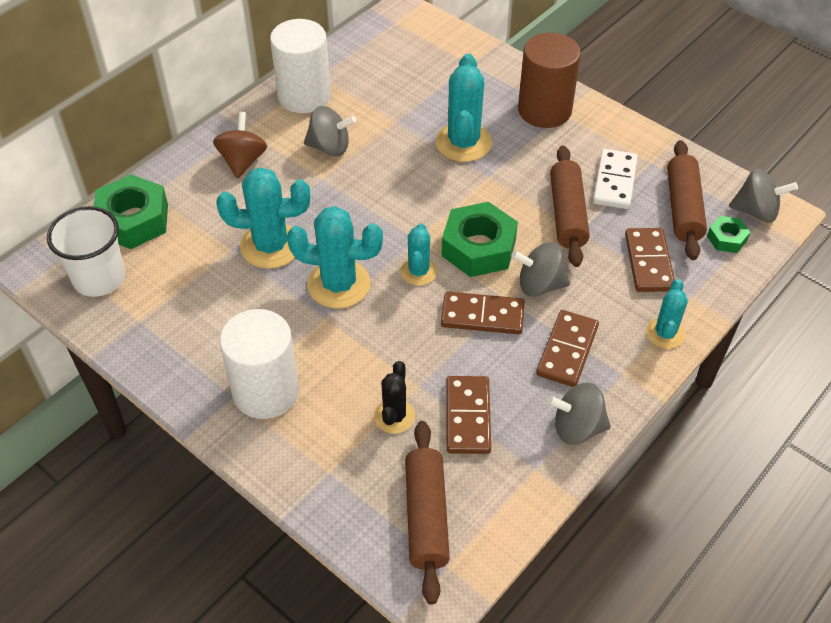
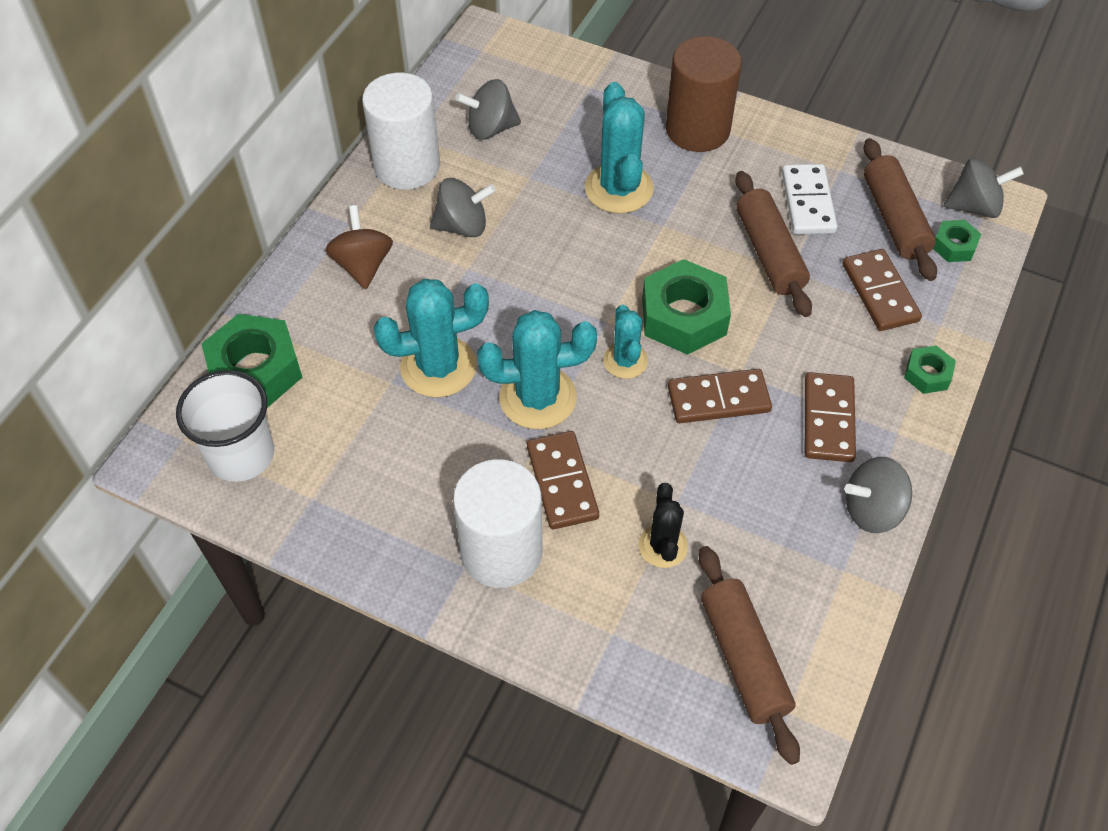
camera: 15 degrees left, 5 degrees up
brown domino [446,376,491,454] -> brown domino moved to [527,431,599,529]
grey spinning top [511,242,570,296] -> grey spinning top moved to [455,79,521,140]
turquoise cactus [646,279,688,349] -> green nut [904,345,956,394]

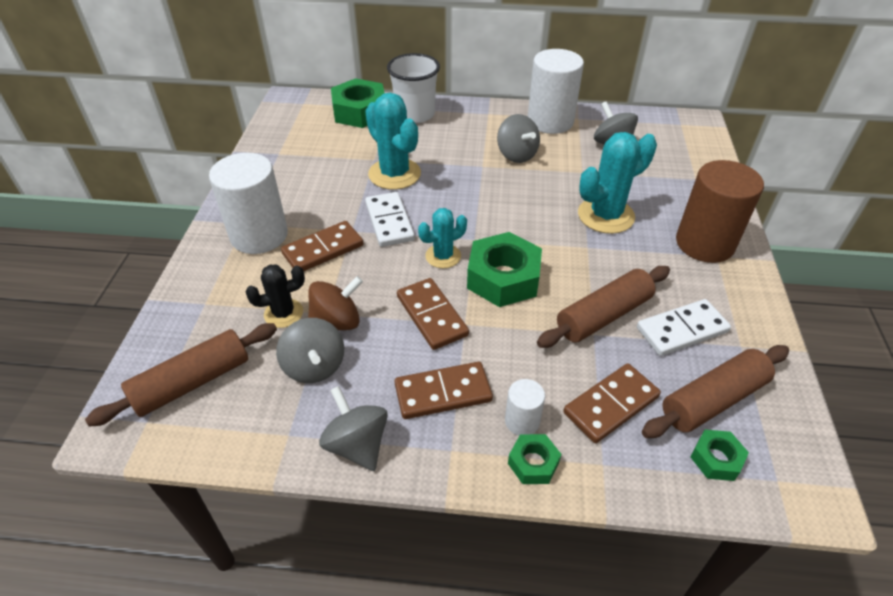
camera: 70 degrees right, 10 degrees down
white cup [176,370,274,482] -> white cup moved to [387,53,440,123]
brown spinning top [325,205,393,289] -> brown spinning top moved to [308,276,363,330]
turquoise cactus [477,310,597,429] -> white domino [365,192,415,247]
grey spinning top [943,158,1024,218] -> grey spinning top moved to [276,318,344,383]
none -> white cylinder [505,379,545,436]

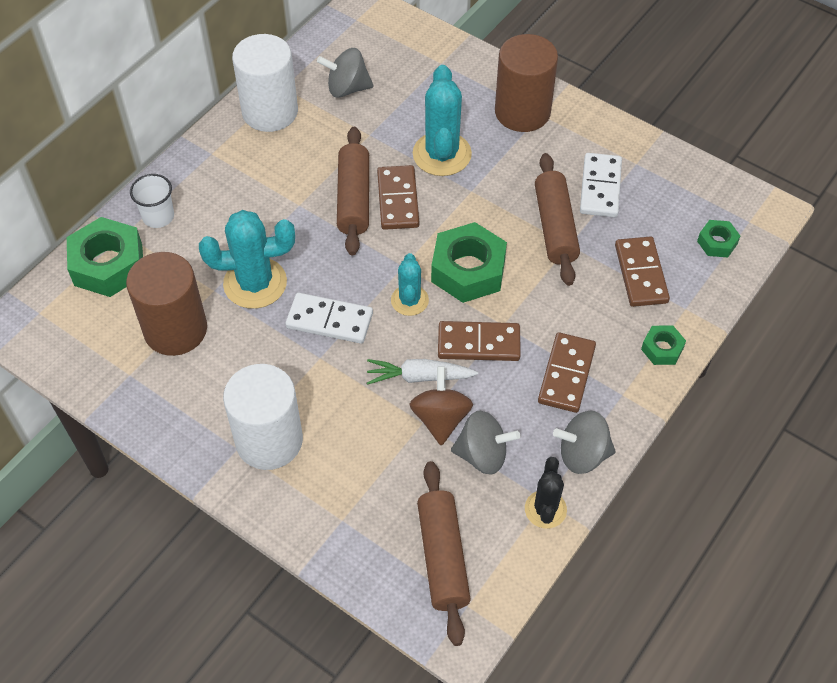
camera: 60 degrees left, 10 degrees up
black cactus [246,265,305,328] -> black cactus moved to [525,457,567,528]
brown domino [281,221,364,271] -> brown domino moved to [377,165,419,230]
white cup [387,53,440,123] -> white cup [130,174,174,228], size x0.63
grey spinning top [497,114,540,163] -> none
white cylinder [505,379,545,436] -> none
brown rolling pin [642,345,789,438] -> brown rolling pin moved to [337,127,369,256]
none -> brown cylinder [126,252,207,356]
none -> white carrot [367,359,478,385]

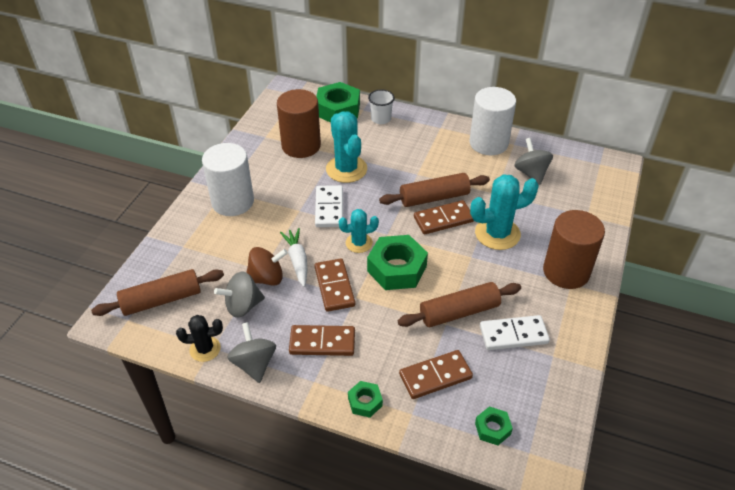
camera: 75 degrees right, 10 degrees down
grey spinning top [451,411,520,475] -> grey spinning top turned 75 degrees clockwise [214,272,265,318]

